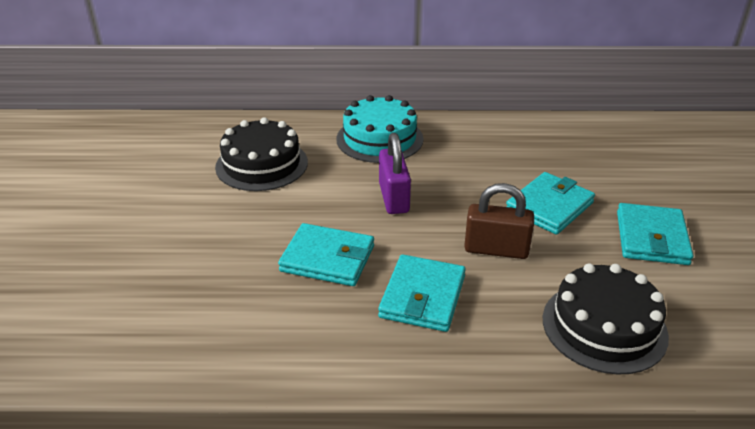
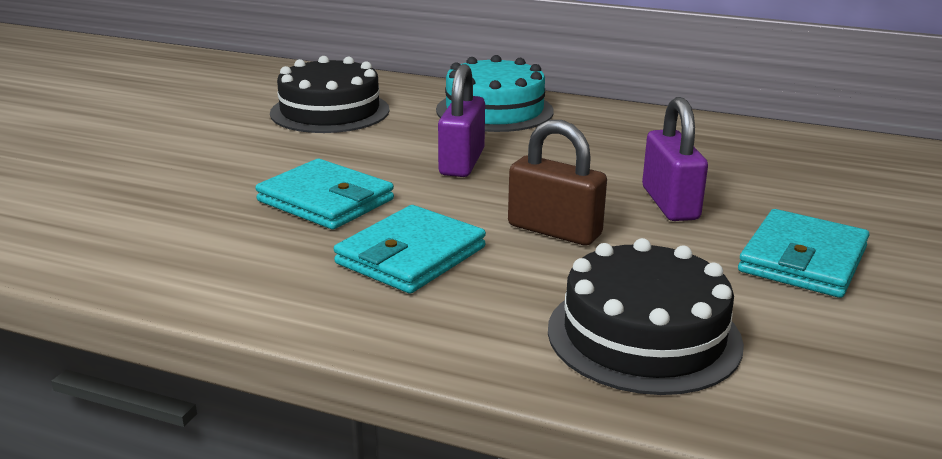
camera: 20 degrees right, 10 degrees down
turquoise wallet [506,172,595,235] -> purple padlock [642,97,708,221]

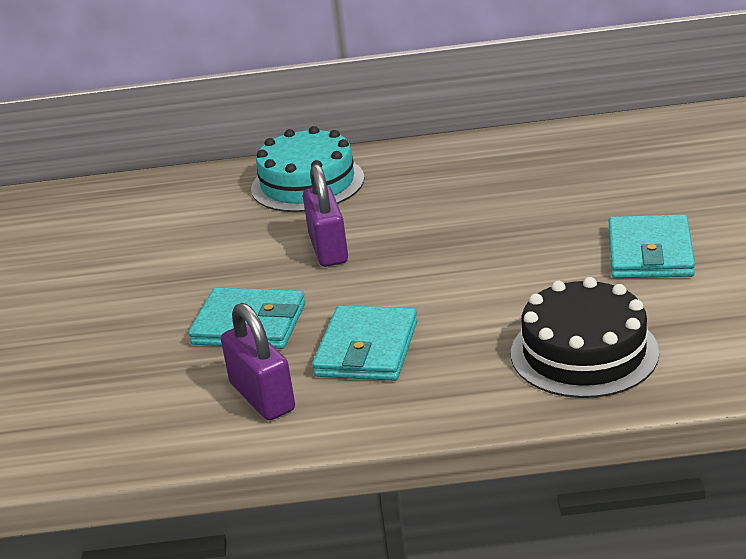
camera: 20 degrees left, 5 degrees up
black cake [270,56,390,133] -> none
brown padlock [508,120,607,245] -> none
purple padlock [642,97,708,221] -> purple padlock moved to [221,303,295,420]

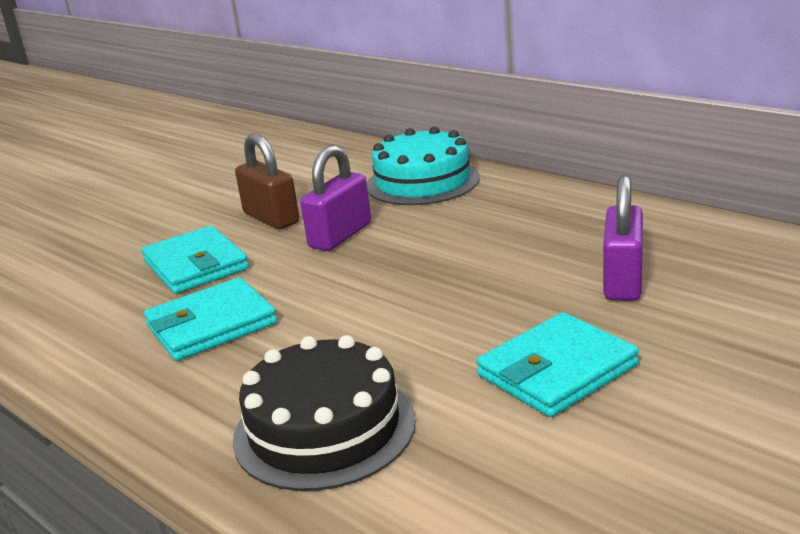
camera: 45 degrees right, 5 degrees down
purple padlock [221,303,295,420] -> purple padlock moved to [603,175,643,301]
none -> brown padlock [235,133,299,229]

